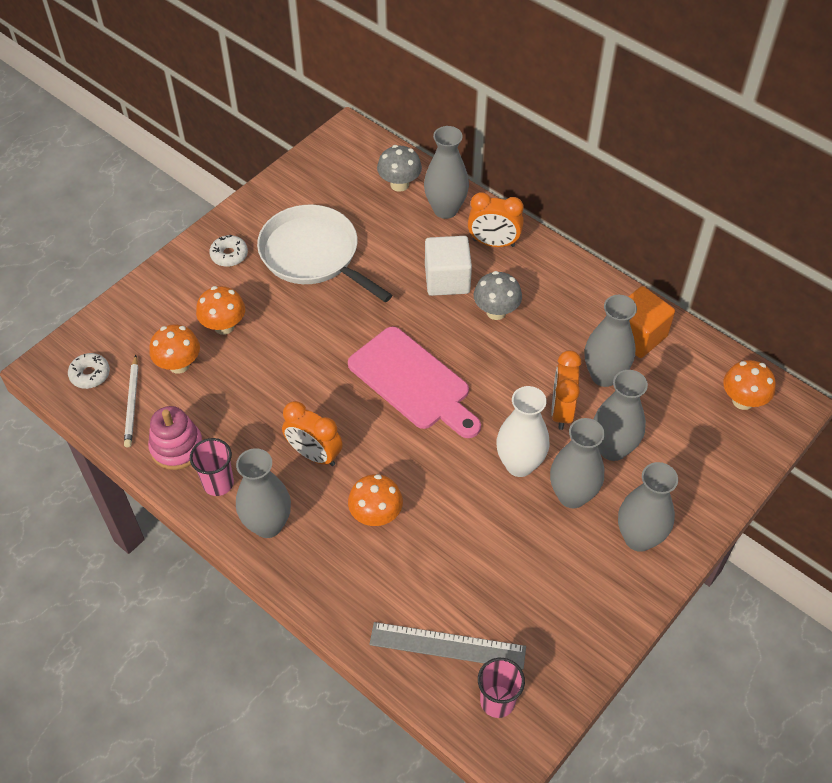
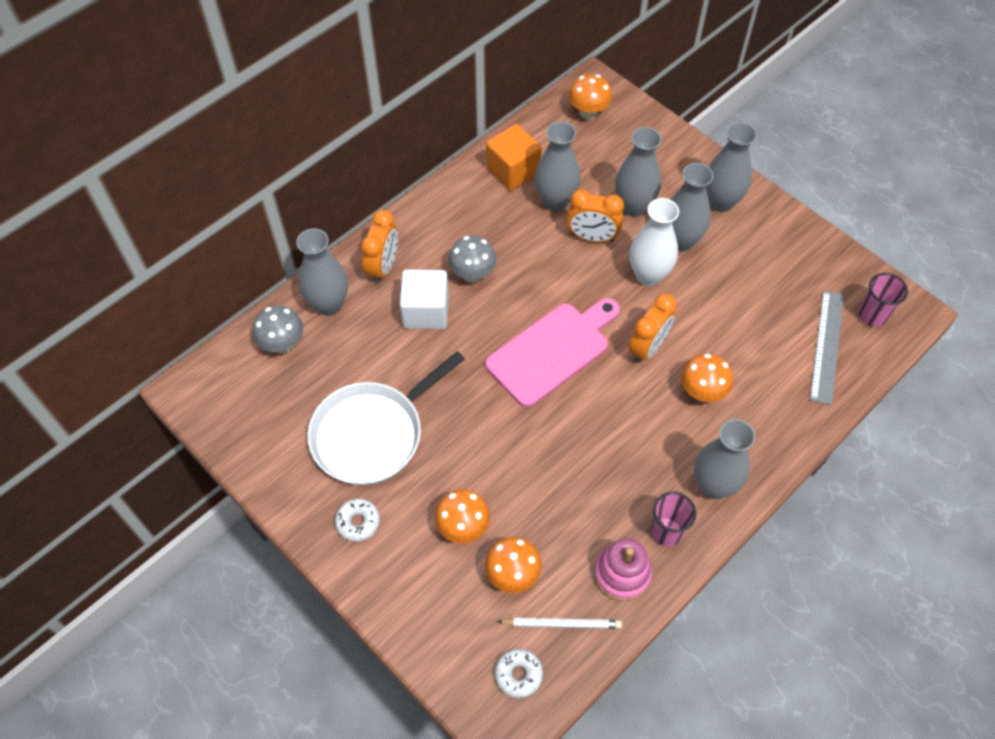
camera: 85 degrees left, 5 degrees up
orange clock [282,401,343,466] -> orange clock moved to [628,293,677,363]

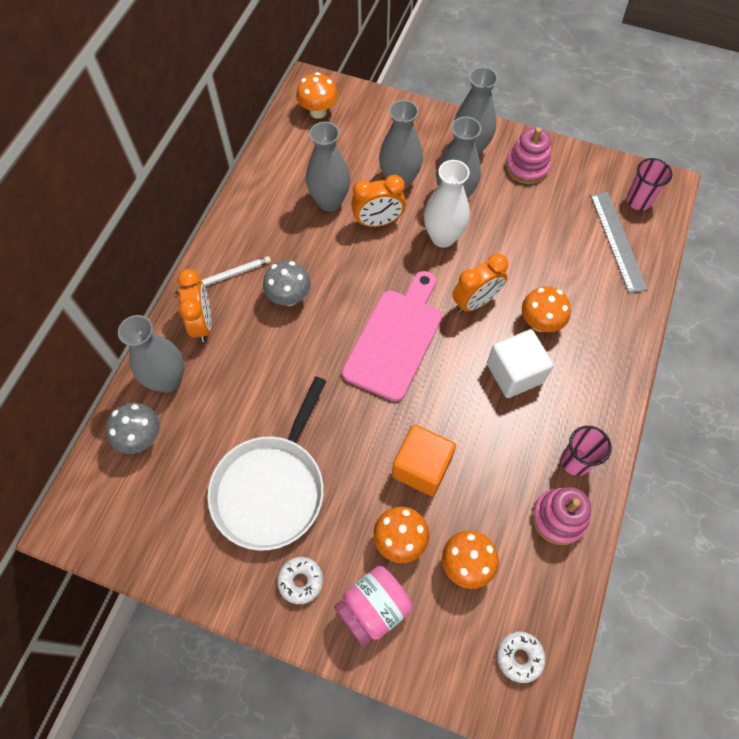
camera: 25 degrees left, 5 degrees up
white cube [400,269,449,329] -> white cube moved to [487,329,554,398]
orange cube [486,124,542,191] -> orange cube moved to [392,424,456,496]
white pencil [497,618,622,629] -> white pencil moved to [175,256,271,294]
orange clock [628,293,677,363] -> orange clock turned 45 degrees clockwise [452,253,508,313]
grey vase [694,419,755,499] -> none
none -> pink jar [334,566,413,647]
none -> pink stacking toy [506,127,551,184]

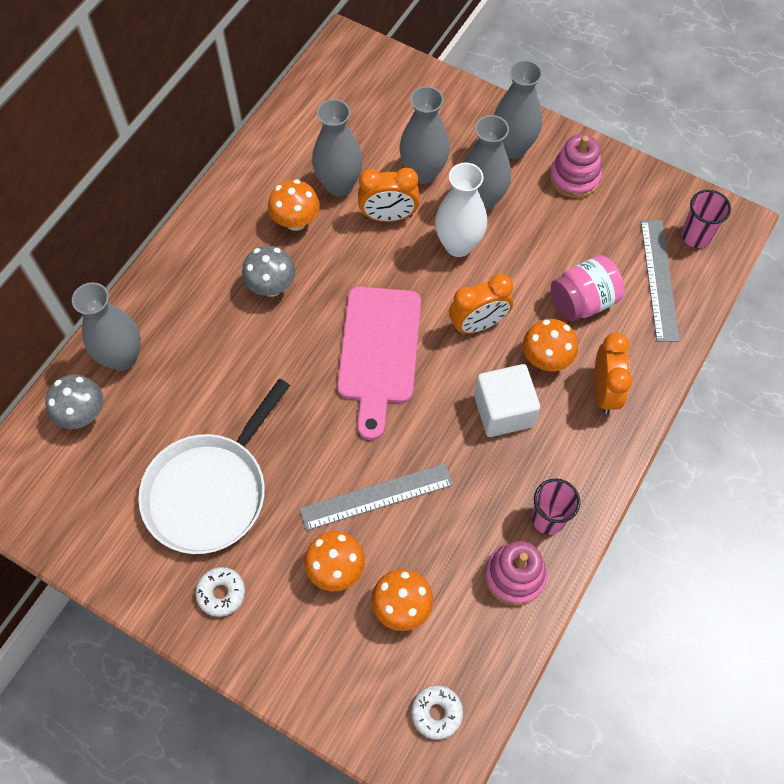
camera: 10 degrees right, 0 degrees up
white pencil [175,256,271,294] -> none
orange clock [177,269,212,342] -> orange clock moved to [594,333,632,414]
orange mushroom [296,72,338,119] -> orange mushroom moved to [268,179,320,231]
pink jar [334,566,413,647] -> pink jar moved to [551,255,625,321]
pink cutting board [342,271,442,402] -> pink cutting board turned 150 degrees clockwise [337,287,421,440]
orange cube [392,424,456,496] -> grey ruler [299,463,453,531]

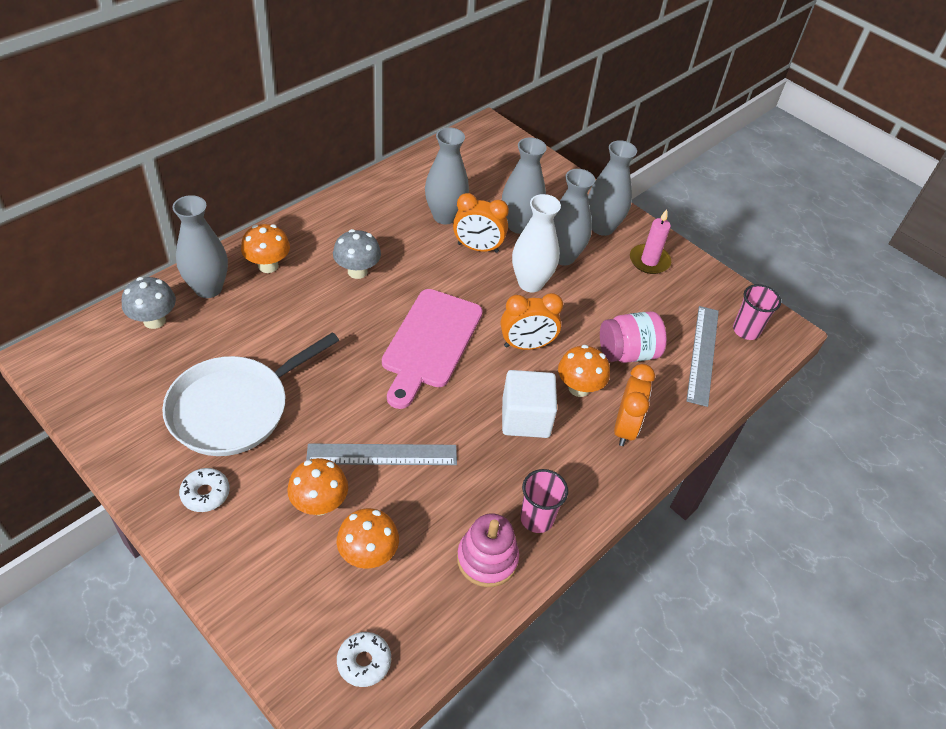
camera: 10 degrees right, 15 degrees down
orange mushroom [268,179,320,231] -> orange mushroom moved to [241,224,290,273]
pink stacking toy [550,134,602,198] -> pink candle [630,209,671,274]

